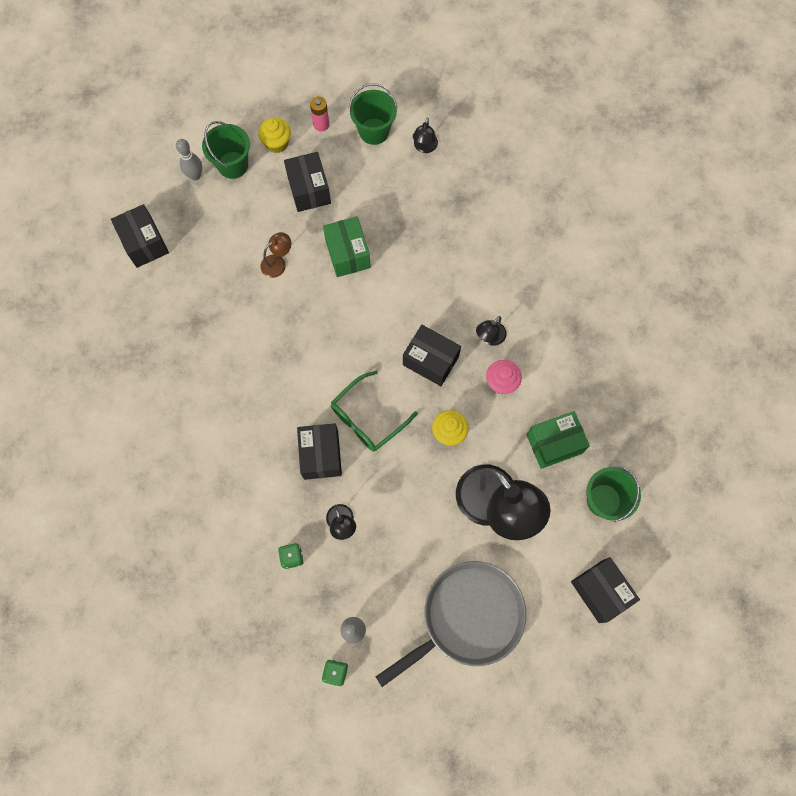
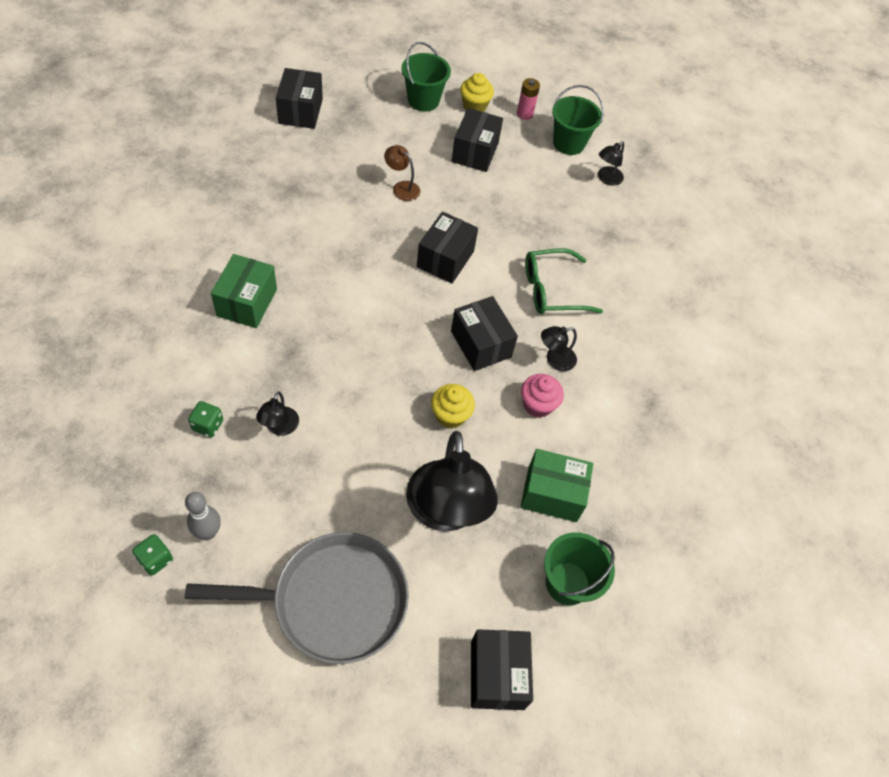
camera: 25 degrees right, 15 degrees down
grey bowling pin [176,139,202,180] -> none
brown lamp [260,232,291,278] -> brown lamp turned 135 degrees counterclockwise [384,145,420,201]
black box [297,423,342,480] -> black box moved to [417,211,478,284]
green box [323,216,371,277] -> green box moved to [211,254,277,328]
green glasses [331,371,418,452] -> green glasses moved to [525,248,603,314]

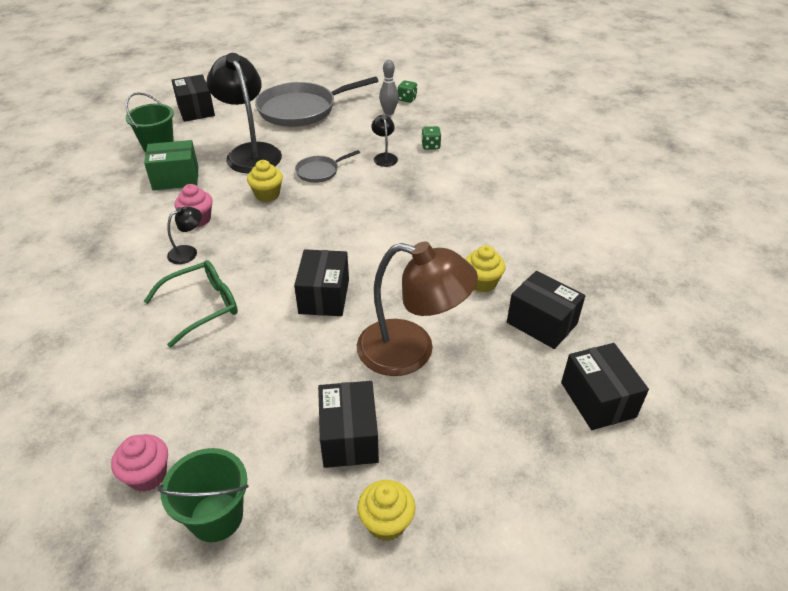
camera: 165 degrees right, 15 degrees down
green box [211,254,277,328] -> none
brown lamp [384,145,420,201] -> brown lamp [357,242,478,376], size x2.26
green bucket [401,42,451,112] -> none
black box [451,296,518,371] -> black box moved to [507,271,585,349]
pink battery [517,78,540,120] -> none
black lamp [598,141,624,186] -> pink cupcake [111,434,168,492]
none -> grey pan [295,150,360,183]
none -> yellow cupcake [465,245,506,293]

